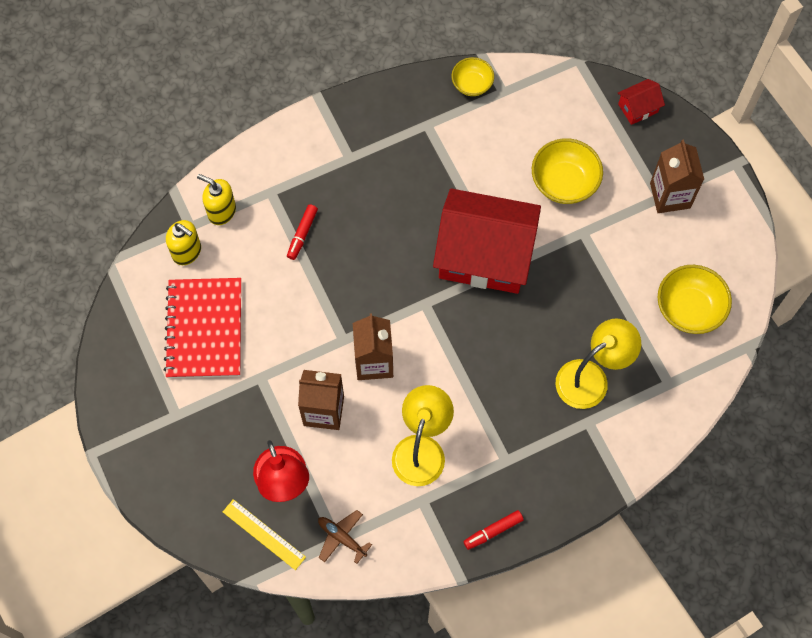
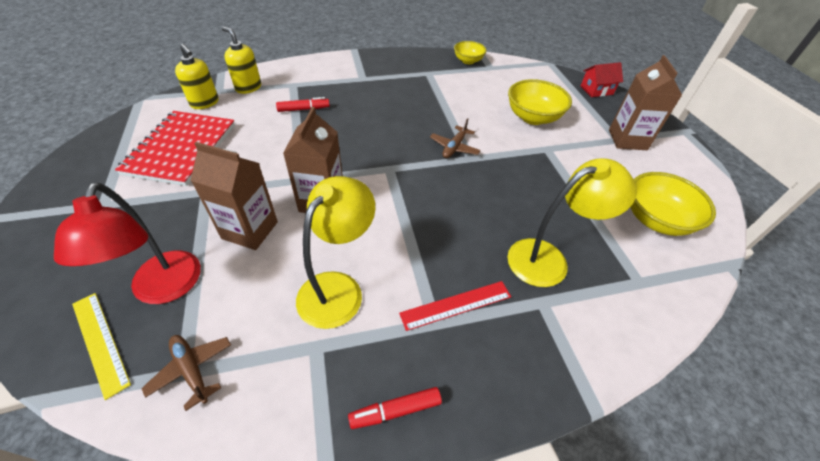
camera: 10 degrees right, 20 degrees down
red marker [287,204,318,260] -> red marker turned 135 degrees counterclockwise [276,97,330,112]
red house [433,188,541,294] -> brown plane [430,118,481,158]
none -> red ruler [399,281,511,331]

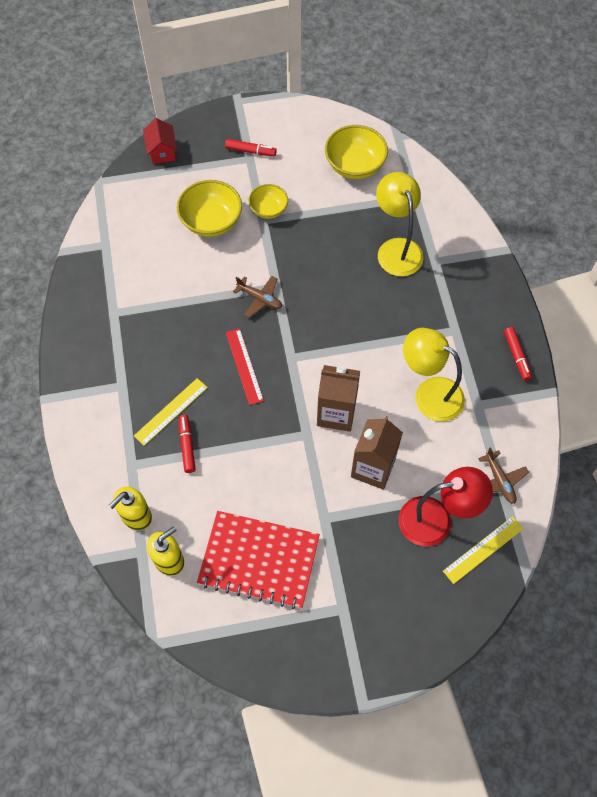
camera: 85 degrees left, 15 degrees up
brown plane [141,335,231,411] -> brown plane turned 75 degrees counterclockwise [478,447,529,504]
red ruler [399,281,511,331] -> red ruler moved to [226,328,264,405]
yellow bowl [454,41,487,64] -> yellow bowl moved to [248,184,288,219]
brown carton [609,55,682,150] -> red marker [225,139,277,156]
none -> yellow ruler [134,378,208,446]

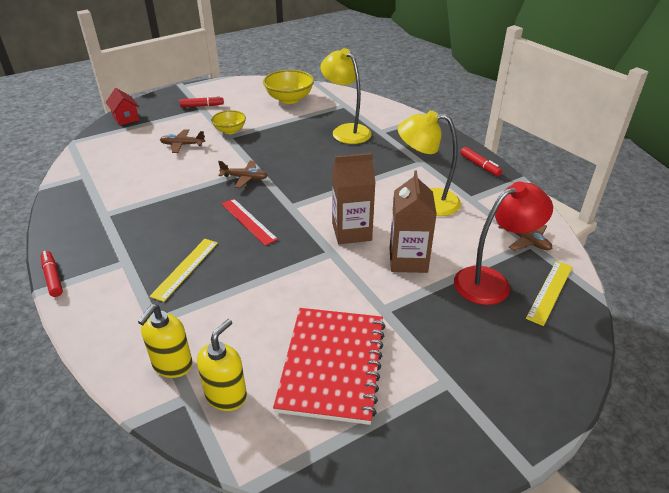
camera: 20 degrees left, 25 degrees down
yellow bowl [177,180,242,237] -> brown plane [160,129,205,153]
red marker [179,415,196,473] -> red marker moved to [41,251,63,297]
red notebook [197,511,320,609] -> red notebook turned 75 degrees counterclockwise [273,308,385,425]

